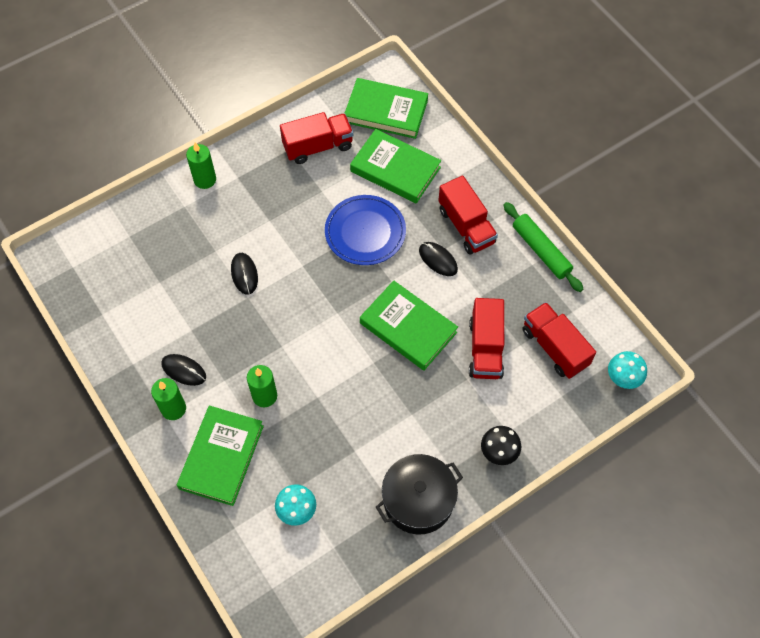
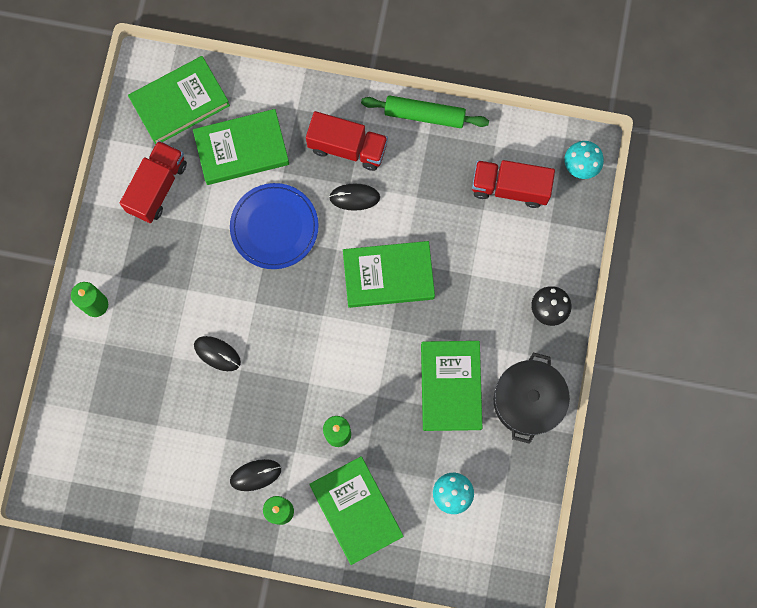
camera: 45 degrees left, 15 degrees up
red truck [469,298,504,379] -> none
none -> green book [421,341,482,431]

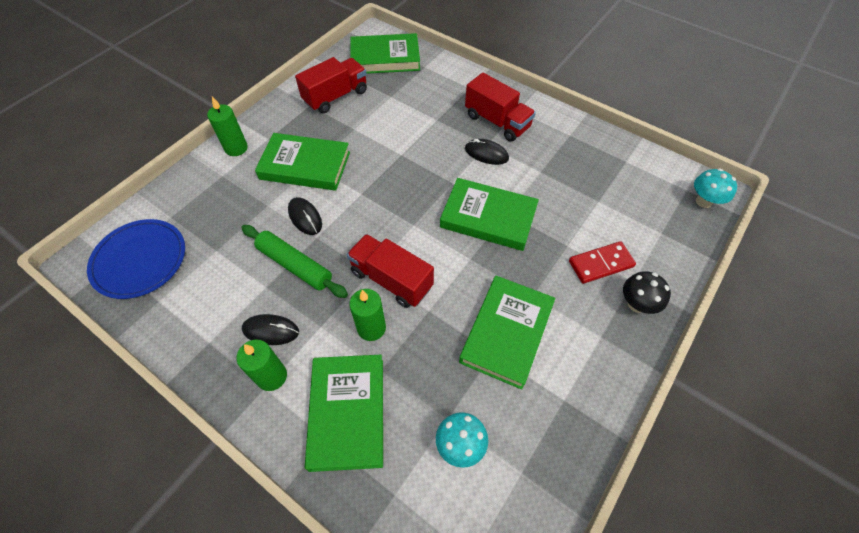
camera: 25 degrees right, 20 degrees down
green book [193,109,289,185] -> green book moved to [255,133,350,191]
blue plate [230,183,319,269] -> blue plate moved to [87,219,185,299]
green rolling pin [361,95,489,128] -> green rolling pin moved to [241,225,348,298]
red truck [472,160,555,208] -> red truck moved to [347,234,434,308]
black pot [494,353,570,444] -> none
none -> red domino [569,241,636,284]

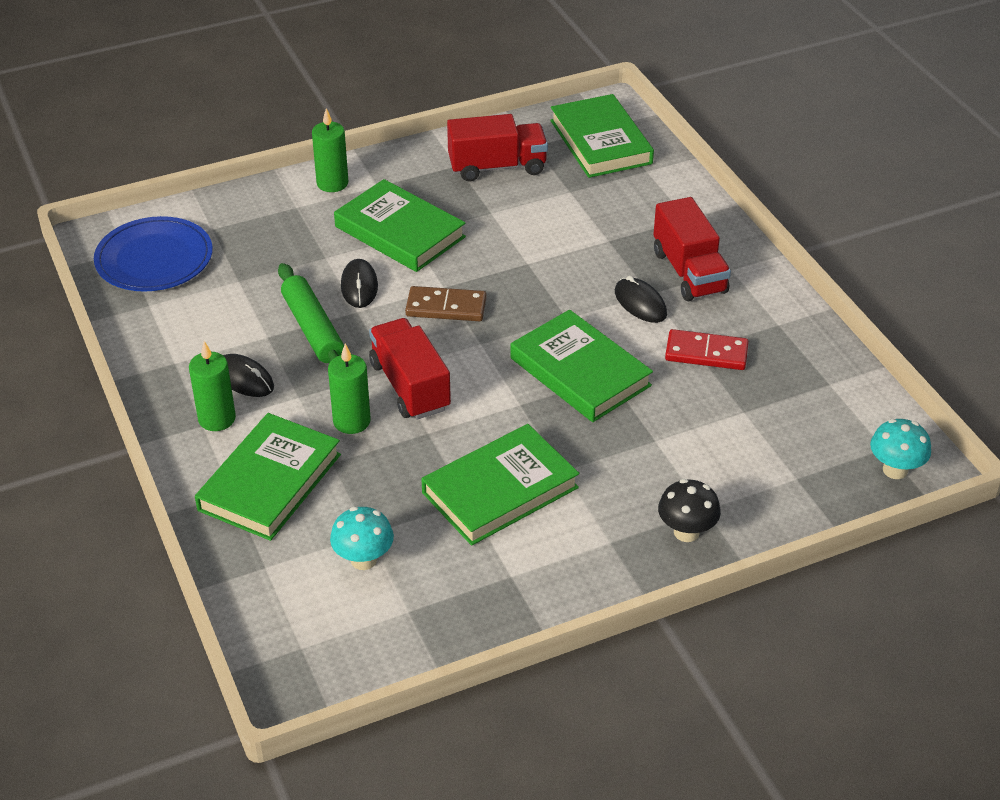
camera: 30 degrees right, 15 degrees down
green book [350,33,420,74] -> green book turned 45 degrees clockwise [550,94,654,178]
red domino [569,241,636,284] -> red domino moved to [665,329,749,370]
none -> brown domino [405,286,487,321]

